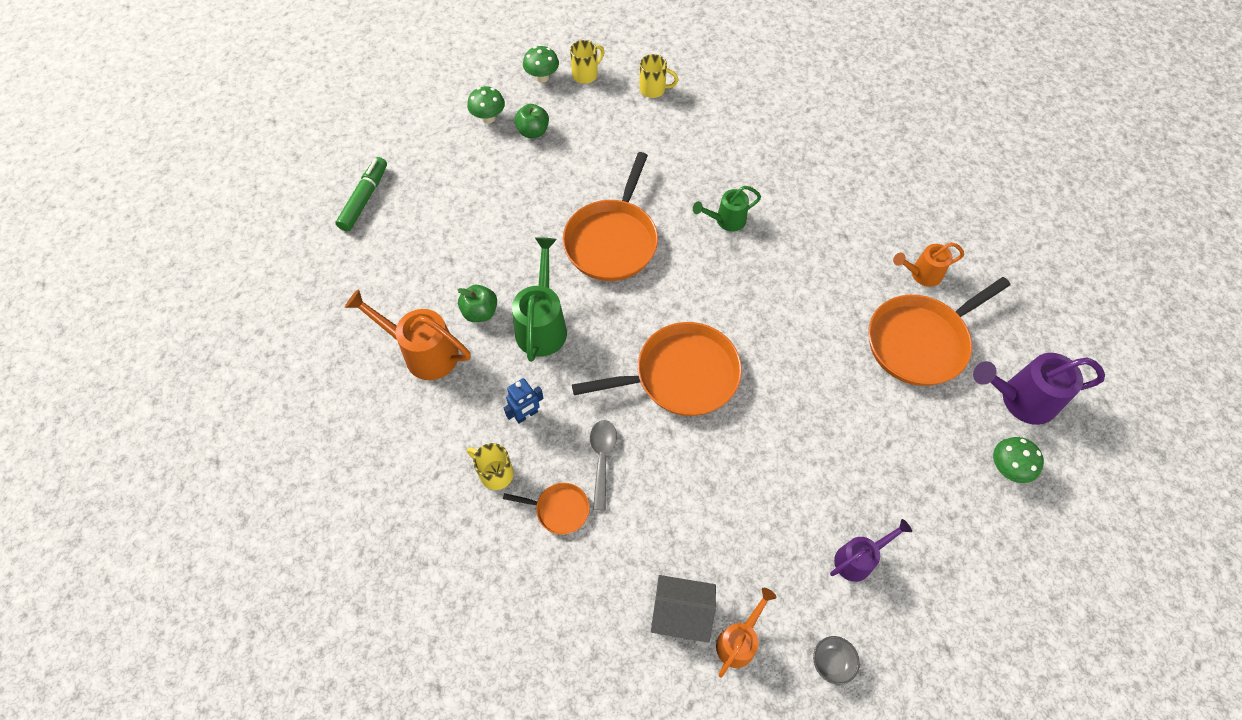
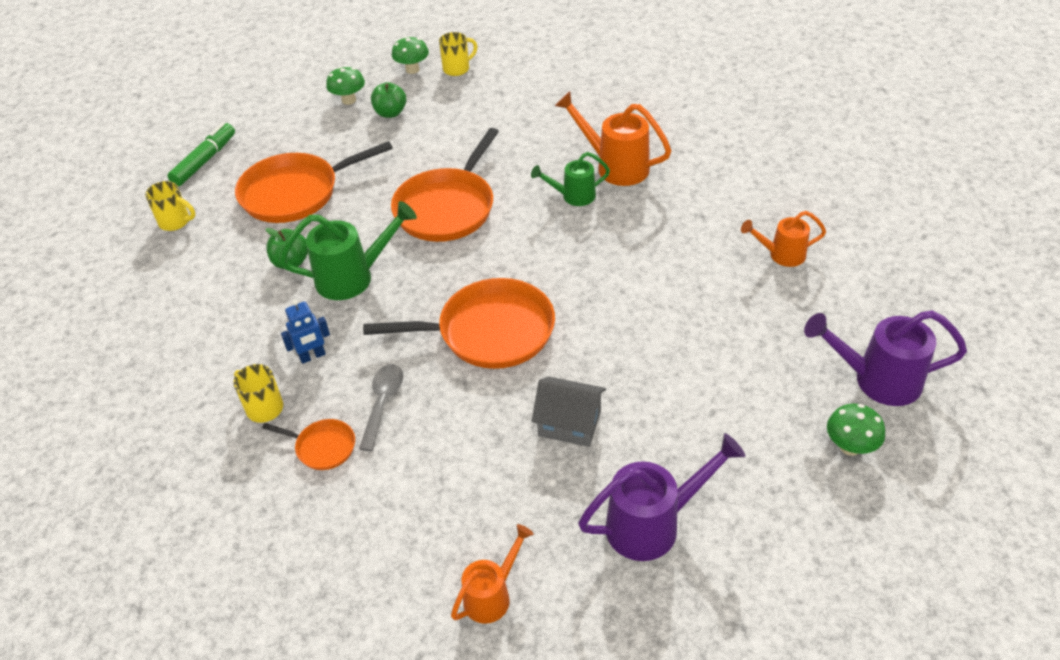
camera: 10 degrees right, 15 degrees down
orange watering can [345,289,471,380] -> orange watering can moved to [555,91,672,186]
green watering can [512,237,567,362] -> green watering can turned 60 degrees clockwise [279,201,417,300]
yellow mug [639,54,678,98] -> yellow mug moved to [145,181,196,231]
grey house [651,575,716,643] -> grey house moved to [532,377,606,447]
grey bowl [813,636,860,685] -> none
purple watering can [830,519,912,582] -> purple watering can [578,433,745,561], size x1.61
orange pan [868,277,1010,386] -> orange pan moved to [235,141,393,223]

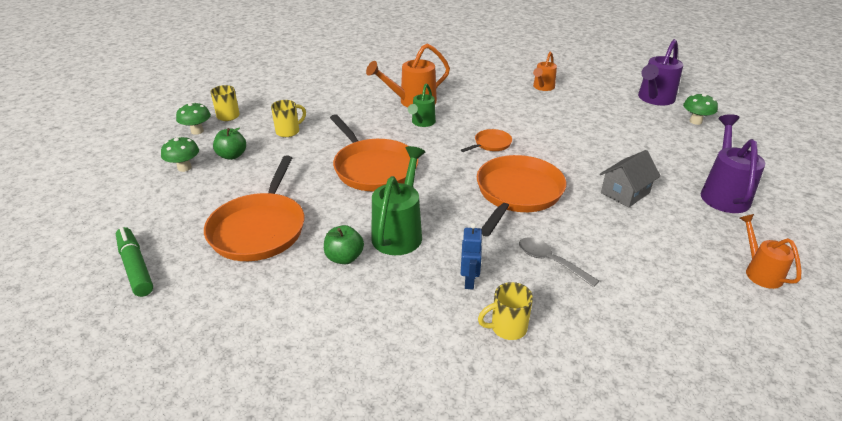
camera: 60 degrees left, 10 degrees down
yellow mug [145,181,196,231] -> yellow mug moved to [271,100,306,137]
orange pan [262,419,355,470] -> orange pan moved to [461,129,512,152]

